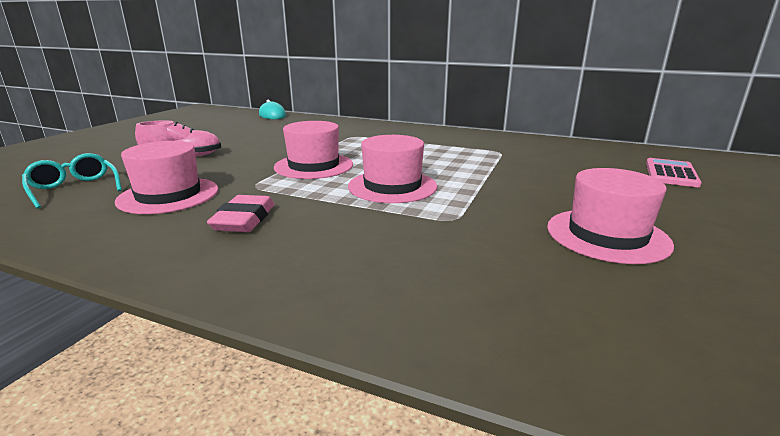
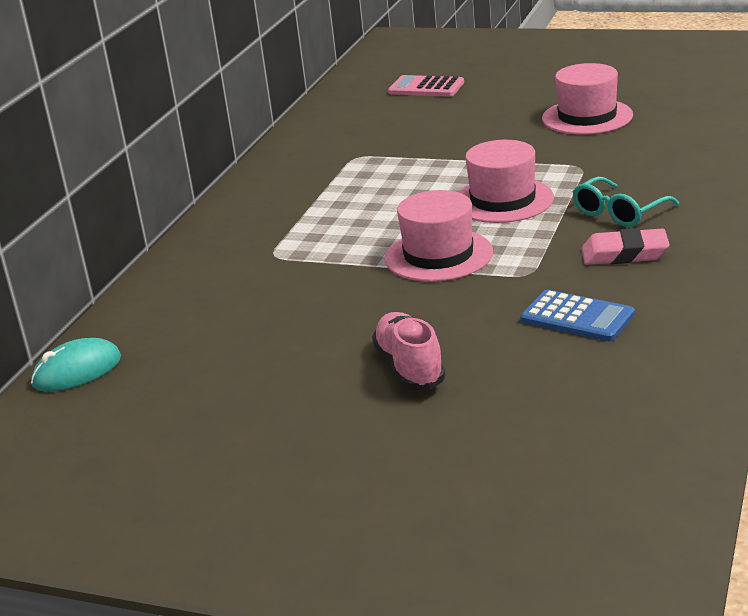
camera: 90 degrees left, 5 degrees up
turquoise glasses [22,153,122,209] -> turquoise glasses moved to [572,177,679,227]
pink hat [115,141,218,214] -> blue calculator [521,290,635,341]

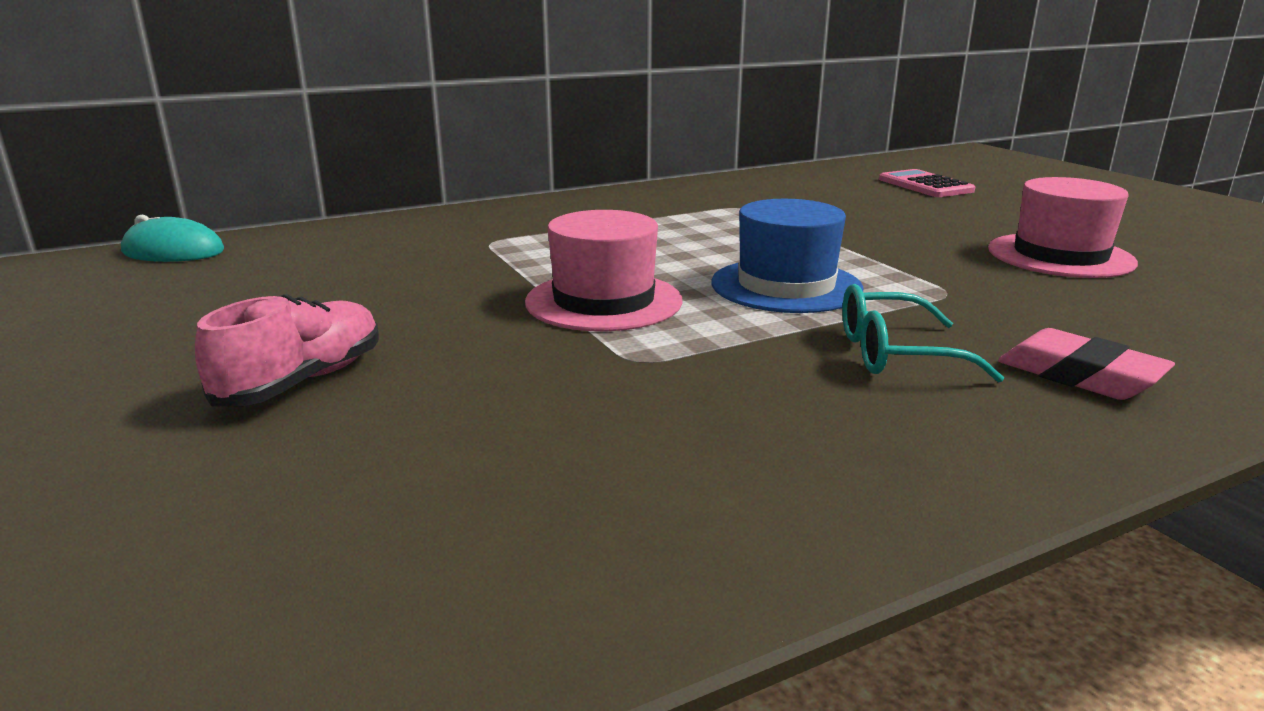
camera: 40 degrees right, 5 degrees down
pink hat [458,140,554,223] -> blue hat [712,199,864,313]
blue calculator [521,290,635,341] -> none
pink eraser [582,228,670,265] -> pink eraser moved to [998,328,1175,400]

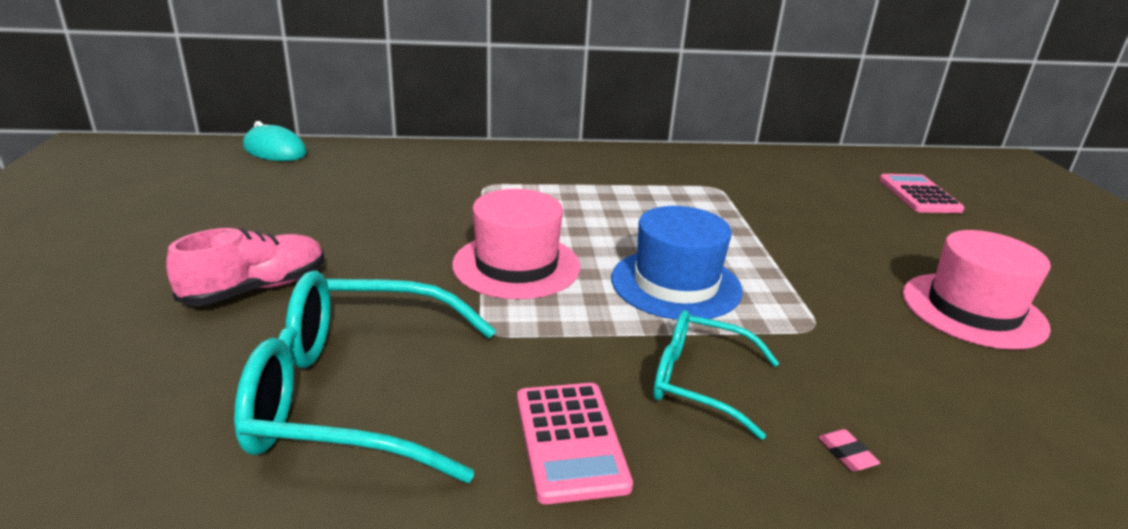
camera: 20 degrees right, 5 degrees up
pink eraser [998,328,1175,400] -> pink eraser [818,429,880,471], size x0.44
none -> turquoise glasses [234,270,496,483]
none -> pink calculator [517,383,633,504]

